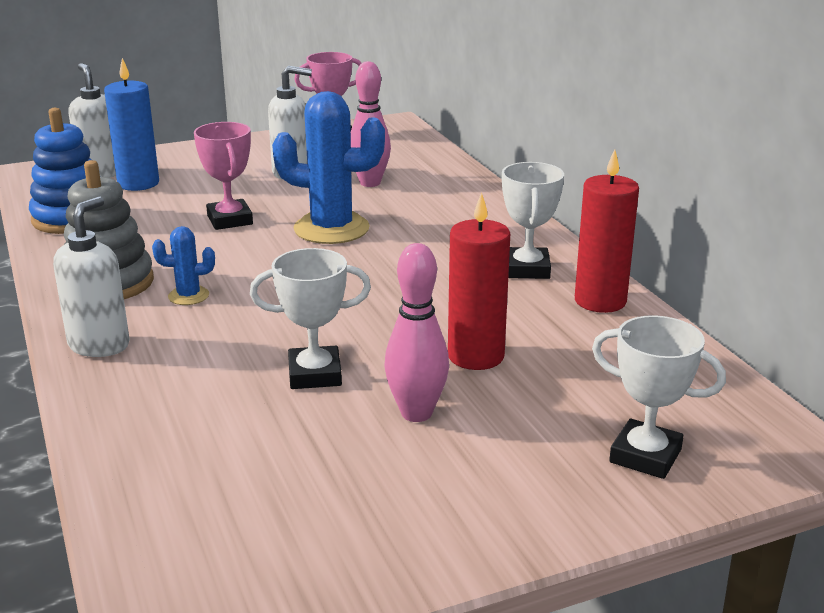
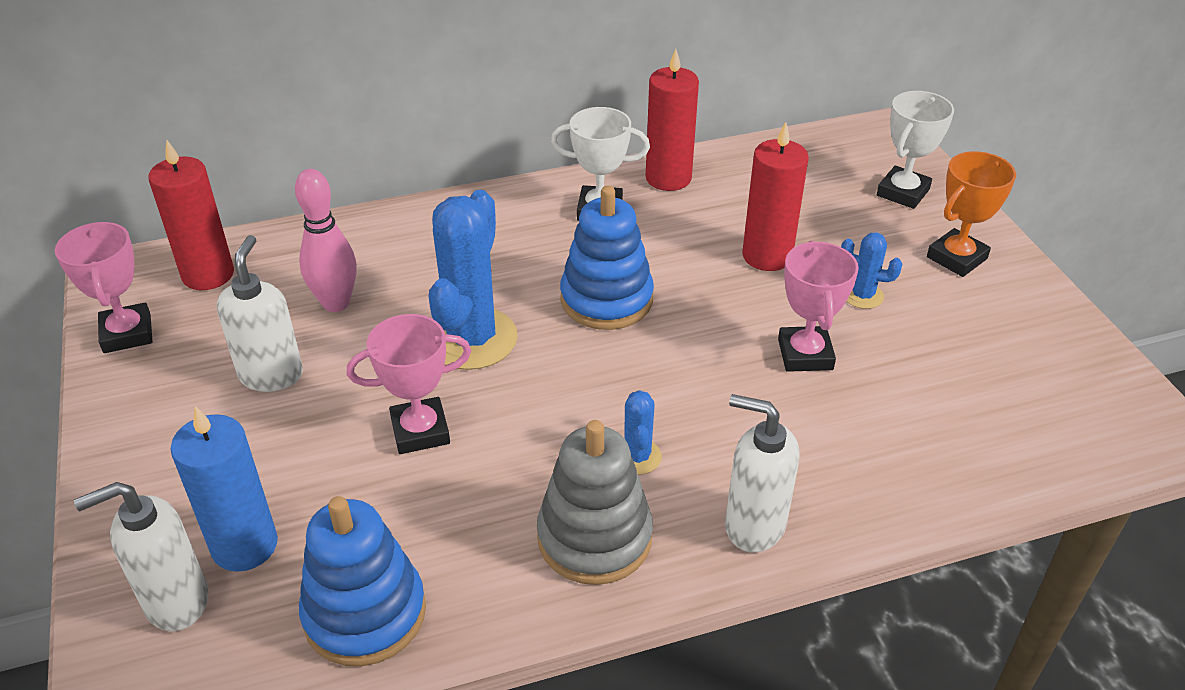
camera: 85 degrees left, 15 degrees up
white trophy [250,248,371,389] -> pink trophy [778,240,859,372]
pink bowling pin [384,243,449,422] -> blue cactus [841,232,902,309]
none -> red candle [148,140,234,290]
none -> blue stacking toy [560,186,654,330]
none -> orange trophy [927,151,1016,277]

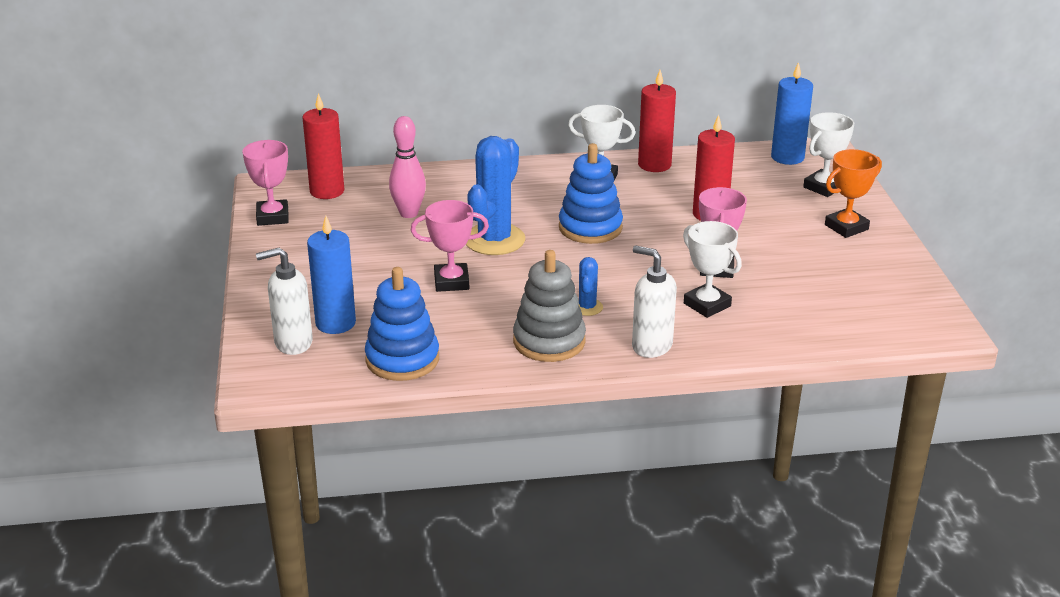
camera: 10 degrees right, 10 degrees down
white soap dispenser [217,235,303,392] -> none
blue cactus [841,232,902,309] -> none
none -> white trophy [683,221,742,318]
none -> blue candle [771,62,813,165]

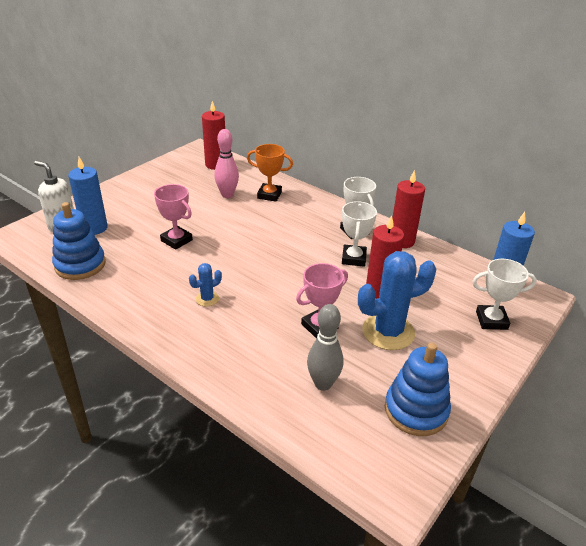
camera: 45 degrees right, 5 degrees up
pink trophy [242,140,289,226] -> none
blue cactus [466,136,525,255] -> blue cactus moved to [358,251,436,350]
grey stacking toy [513,250,586,362] -> none
blue stacking toy [559,143,623,244] -> blue stacking toy moved to [385,343,451,436]
white soap dispenser [632,245,677,358] -> none
white trophy [683,221,742,318] -> white trophy moved to [342,201,377,267]
orange trophy [825,149,882,238] -> orange trophy moved to [247,144,293,202]
none -> grey bowling pin [307,304,343,391]

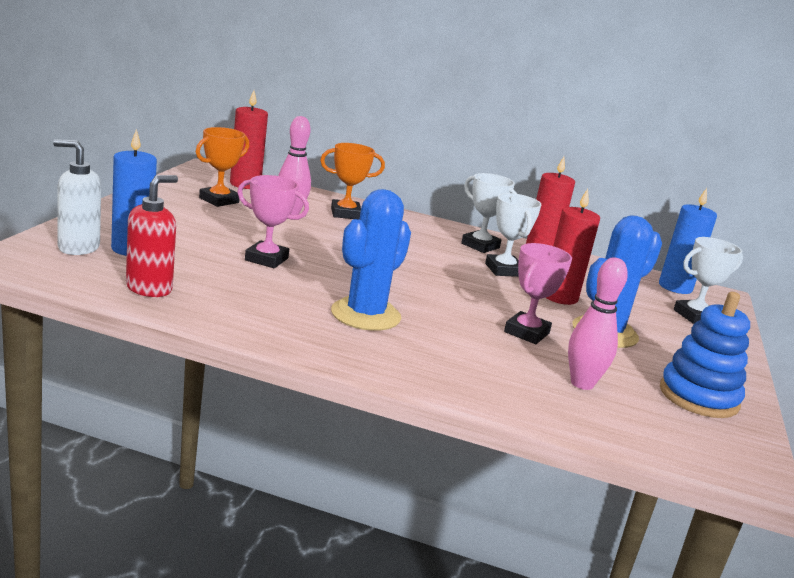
camera: 25 degrees left, 15 degrees down
blue stacking toy [52,202,106,280] -> red soap dispenser [126,175,178,297]
blue cactus [189,263,222,306] -> blue cactus [331,189,411,331], size x2.12
grey bowling pin [307,304,343,391] -> pink bowling pin [568,257,628,390]
none -> orange trophy [196,127,249,207]

